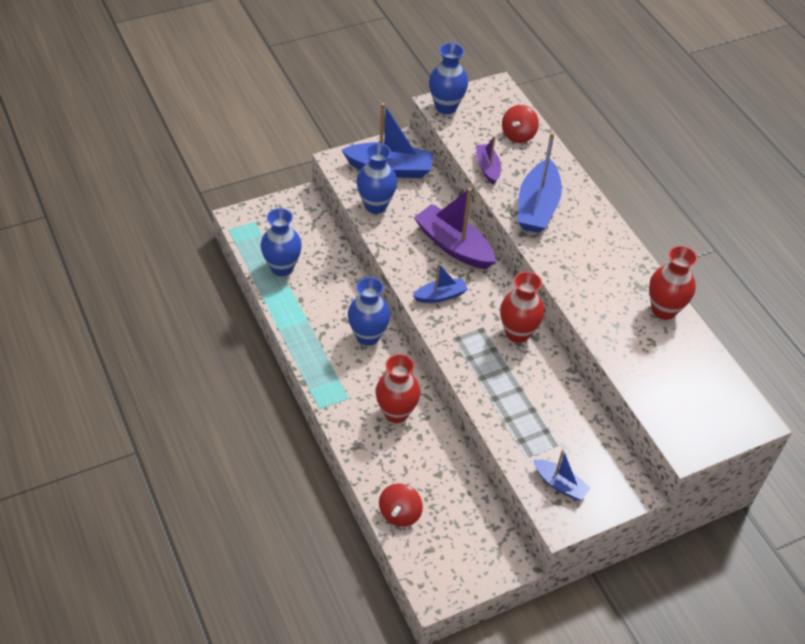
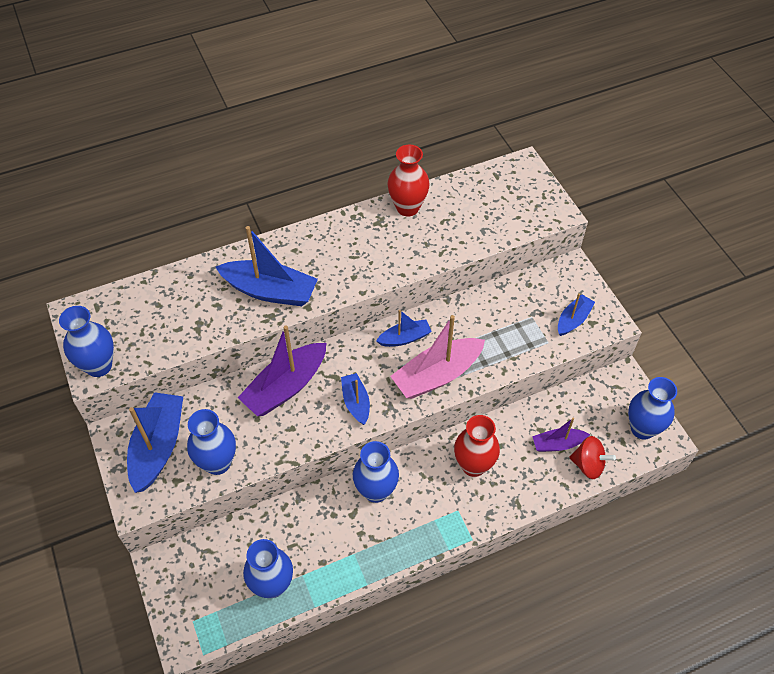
camera: 85 degrees left, 5 degrees up
purple boat [476,136,501,185] -> purple boat moved to [532,418,590,452]
red vase [500,271,545,343] -> blue boat [376,310,432,347]
red spinning top [502,105,539,143] -> none
none -> pink boat [390,315,485,399]
none -> blue vase [628,377,677,440]

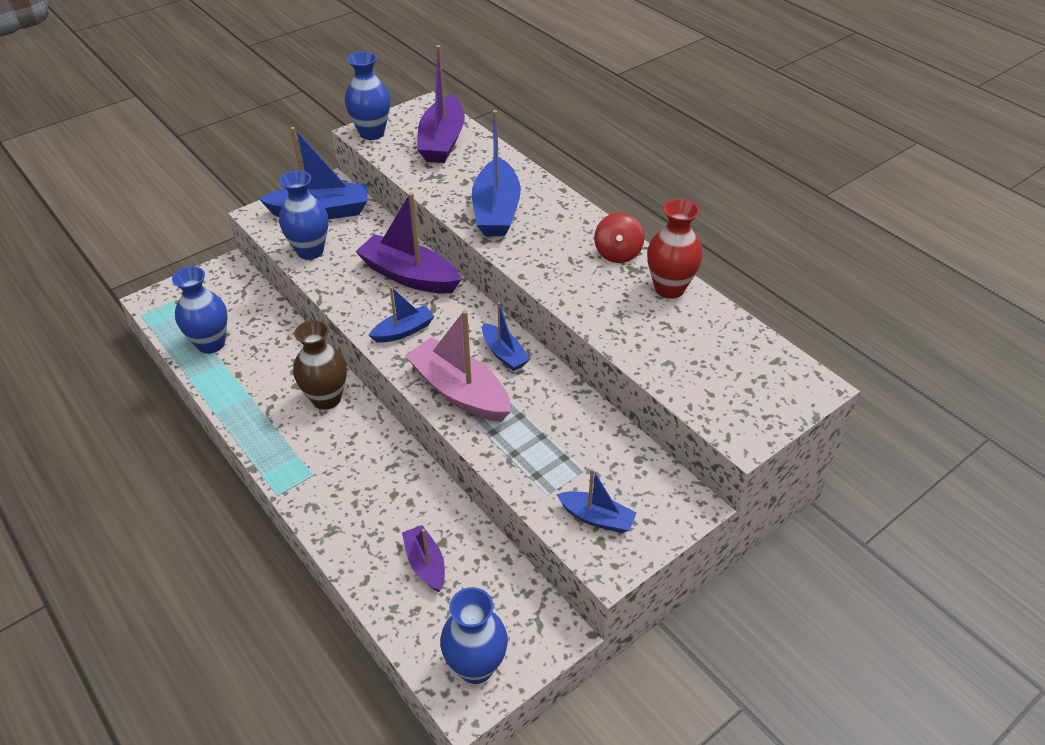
camera: 75 degrees right, 10 degrees down
blue vase [353,441,399,503] -> brown vase [293,320,347,410]
red vase [454,415,500,477] -> none
red spinning top [569,436,616,479] -> red spinning top moved to [594,213,644,263]
none -> purple boat [417,45,465,163]

